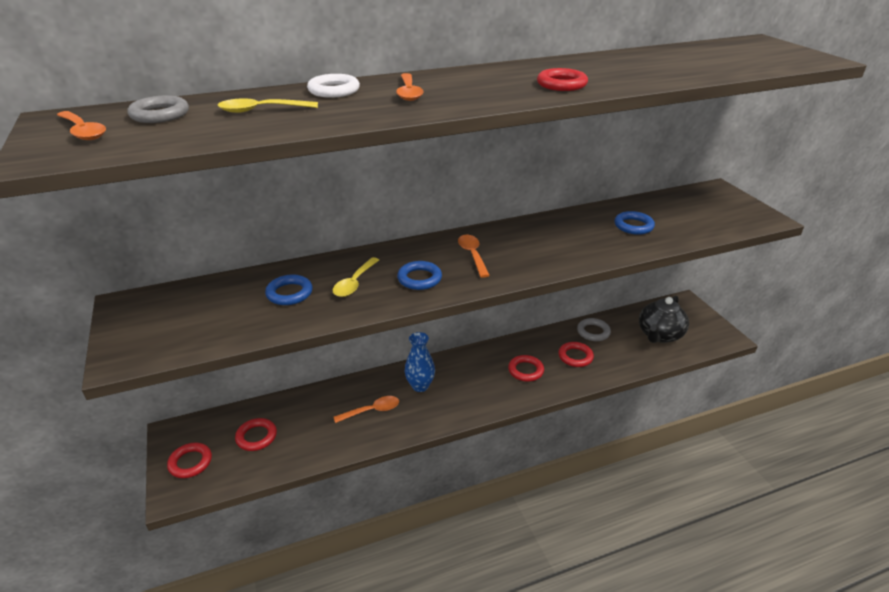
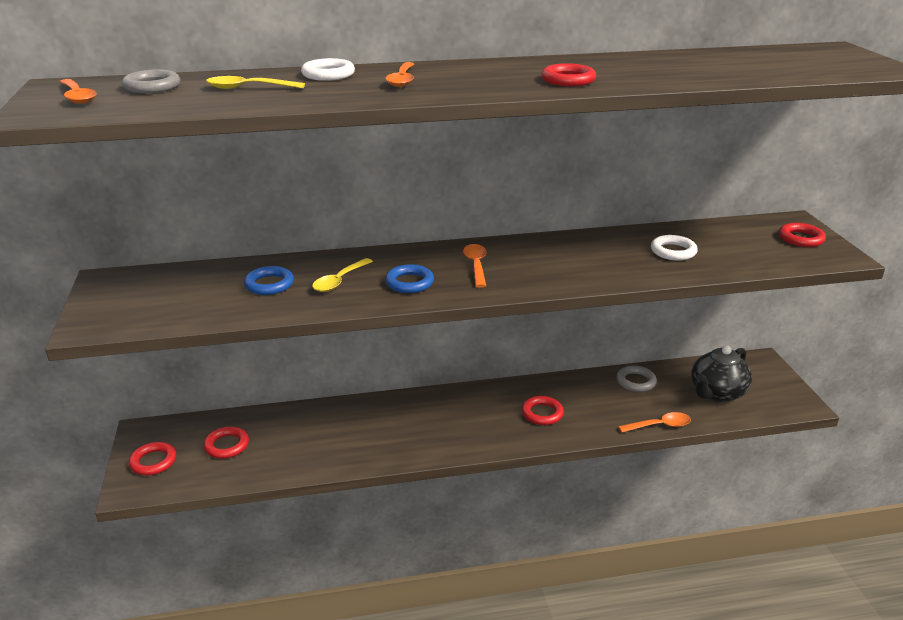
camera: 10 degrees right, 5 degrees down
orange spoon [334,396,399,423] -> orange spoon moved to [618,412,691,433]
blue vase [404,332,435,392] -> none
red ring [558,342,594,367] -> red ring moved to [779,223,826,247]
blue ring [614,211,655,235] -> white ring [651,235,698,261]

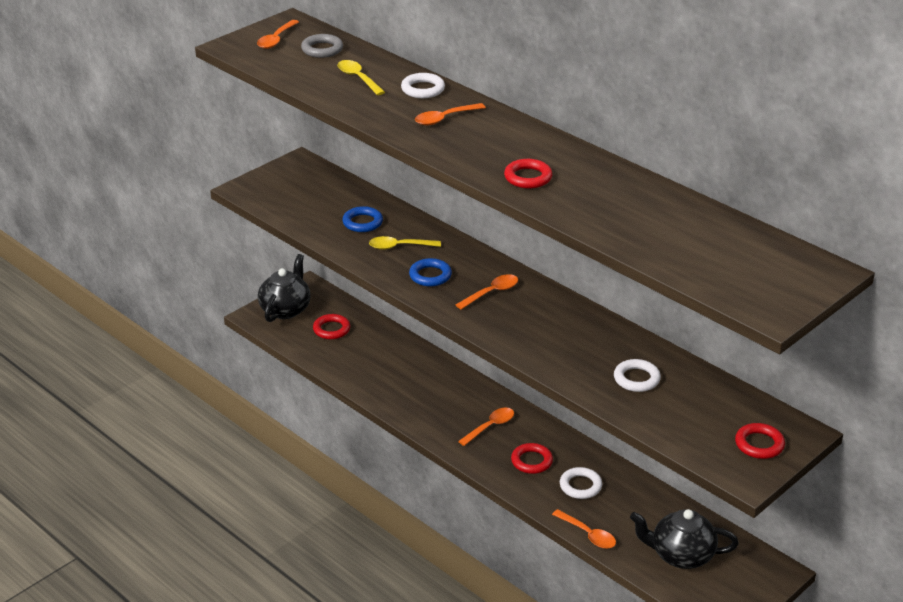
camera: 55 degrees right, 5 degrees up
red ring [129,442,176,475] -> black teapot [258,254,311,322]
grey ring [616,365,657,392] -> none
none -> orange spoon [458,408,514,446]
none -> white ring [560,467,602,499]

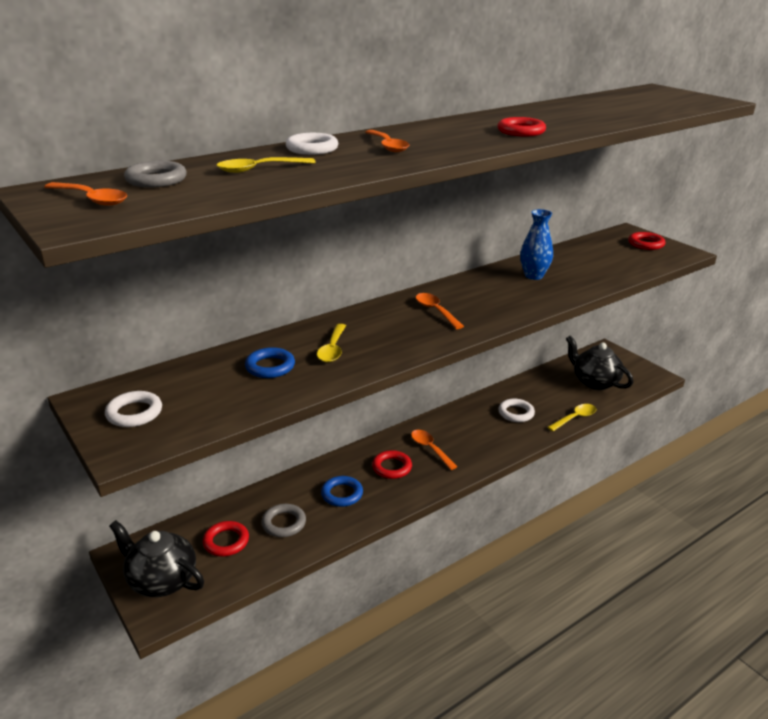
camera: 80 degrees left, 5 degrees down
blue ring [409,258,452,286] -> blue ring moved to [321,476,363,507]
red ring [511,443,553,474] -> red ring moved to [372,450,412,479]
orange spoon [552,509,616,549] -> yellow spoon [547,404,596,431]
white ring [614,359,661,392] -> white ring moved to [105,391,162,427]
black teapot [630,509,739,569] -> black teapot turned 120 degrees clockwise [566,335,633,390]
none -> grey ring [262,504,306,537]
none -> blue vase [520,209,553,280]

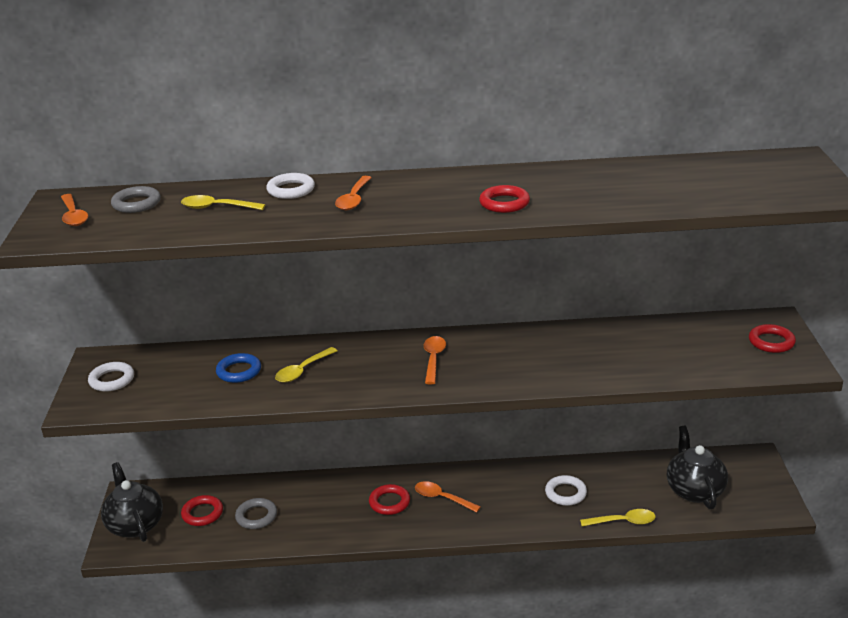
camera: 35 degrees right, 0 degrees up
blue ring [321,476,363,507] -> none
orange spoon [411,430,458,470] -> orange spoon turned 60 degrees counterclockwise [415,481,481,512]
blue vase [520,209,553,280] -> none

